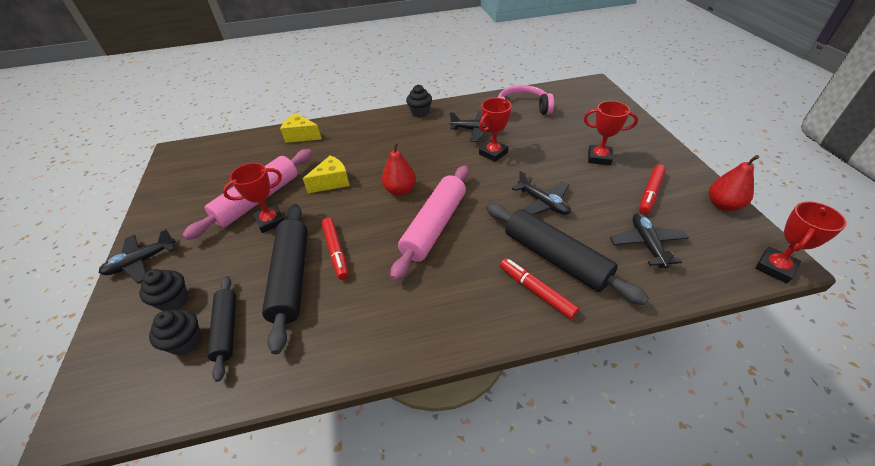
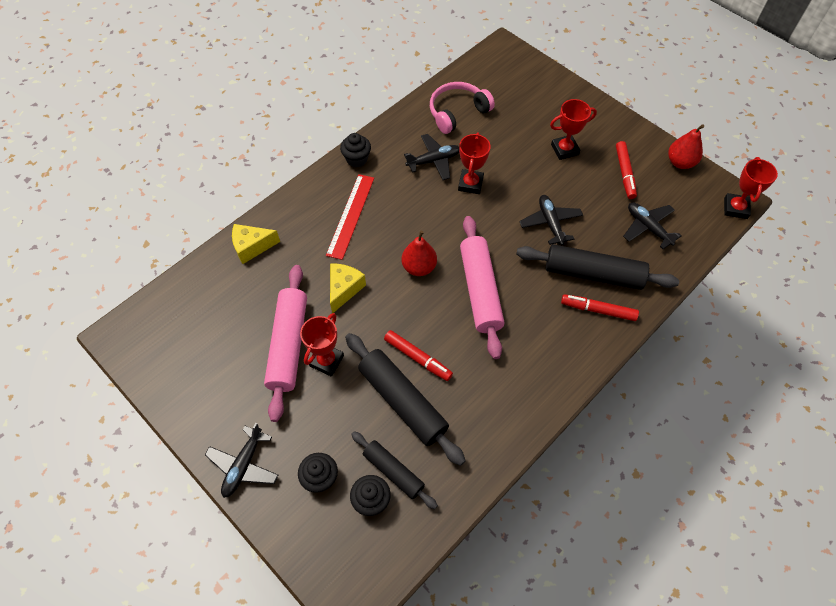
camera: 35 degrees left, 15 degrees up
black plane [512,170,571,215] -> black plane turned 120 degrees counterclockwise [519,195,583,245]
none -> red ruler [326,174,374,260]

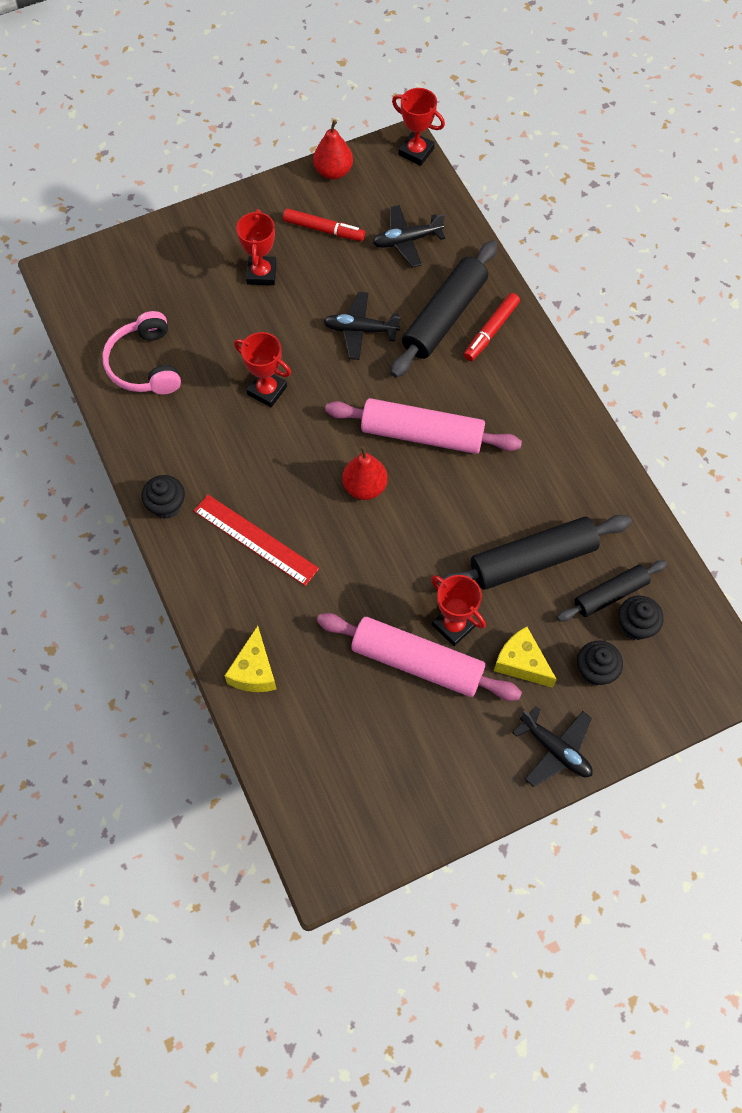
camera: 70 degrees left, 5 degrees up
yellow cheese [330,264,366,313] -> yellow cheese moved to [494,627,557,688]
red marker [384,330,453,381] -> none
black plane [404,134,459,180] -> none

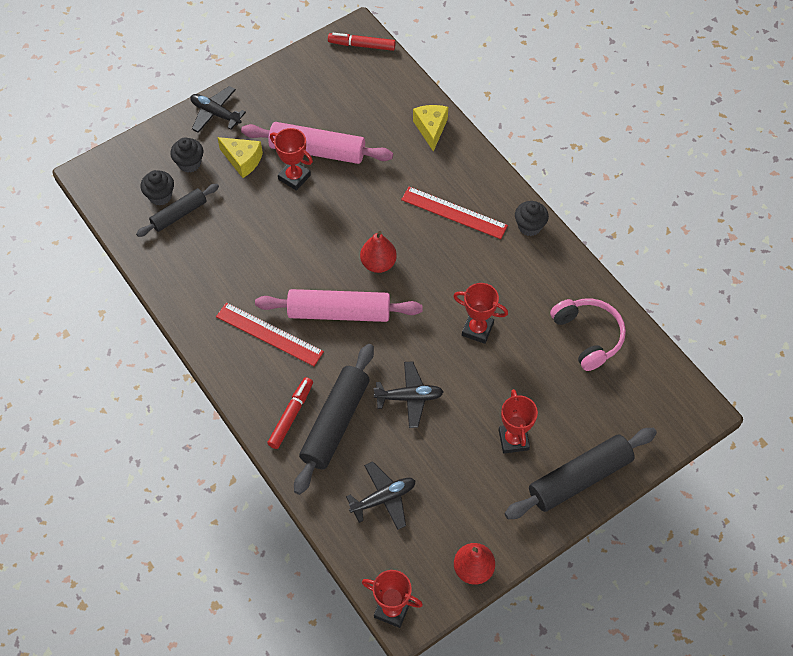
camera: 170 degrees right, 5 degrees down
red marker [283,208,365,241] -> red marker moved to [328,33,396,51]
black rolling pin [437,515,632,590] -> black rolling pin moved to [504,428,657,519]
none -> red ruler [216,302,324,366]

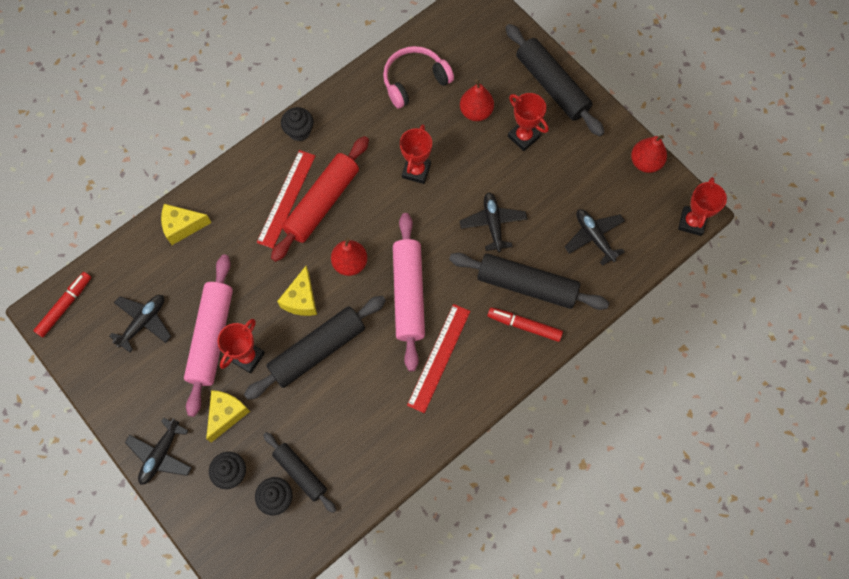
camera: 95 degrees left, 10 degrees up
red marker [328,33,396,51] -> red marker turned 150 degrees counterclockwise [33,272,91,337]
red trophy [499,389,538,454] -> red trophy turned 60 degrees clockwise [508,93,549,151]
none -> black plane [109,295,172,353]
none -> black rolling pin [244,296,386,400]
none -> red rolling pin [271,136,369,262]
none -> yellow cheese [277,266,317,316]
none -> red pear [460,79,494,121]

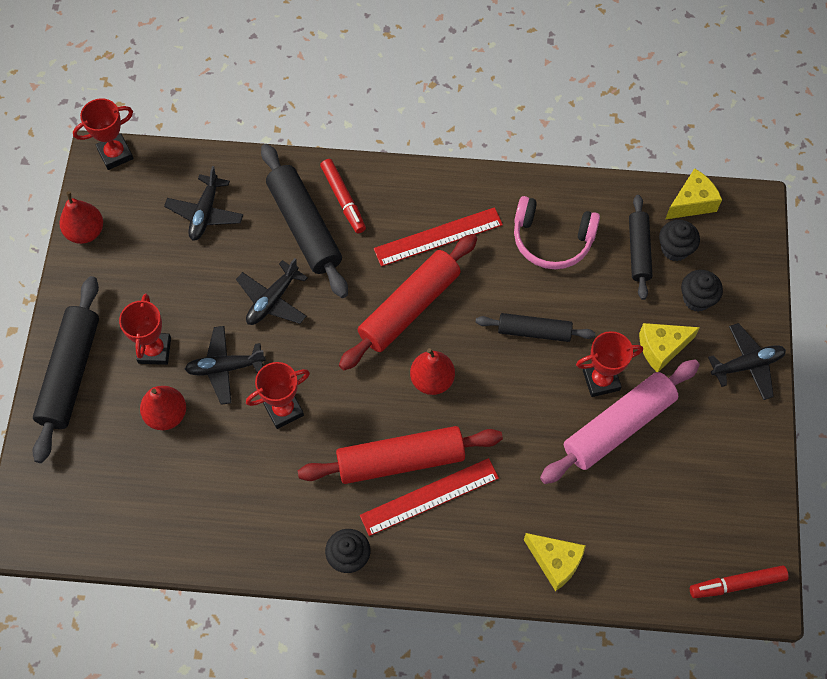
camera: 135 degrees left, 5 degrees down
black plane [109,295,172,353] -> black plane moved to [185,326,266,405]
black rolling pin [244,296,386,400] -> black rolling pin [475,313,595,342], size x0.61
yellow cheese [277,266,317,316] -> yellow cheese moved to [665,168,722,220]
pink headphones [383,46,454,109] -> pink headphones moved to [514,196,600,269]
pink rolling pin [393,213,425,371] -> red rolling pin [339,234,477,370]

